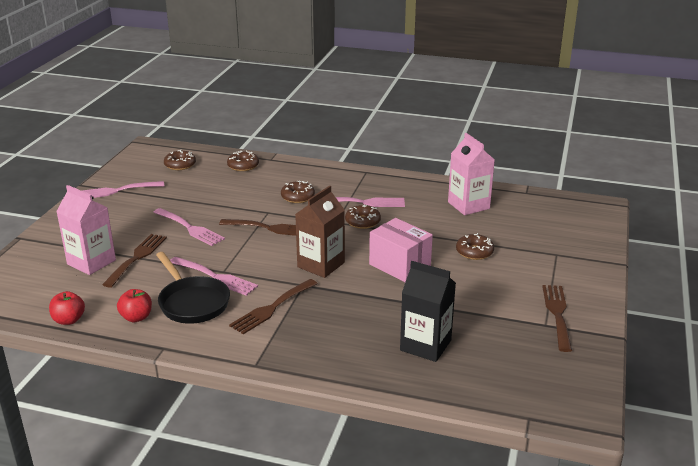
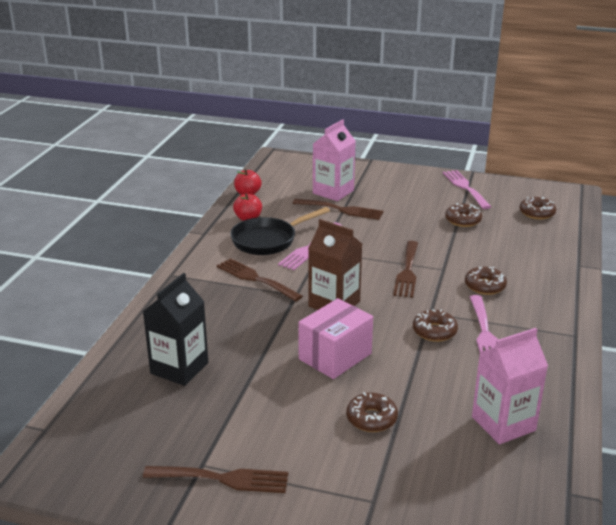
camera: 90 degrees right, 0 degrees up
pink fork [153,208,225,246] -> none
brown donut [227,151,259,171] -> brown donut moved to [445,203,482,227]

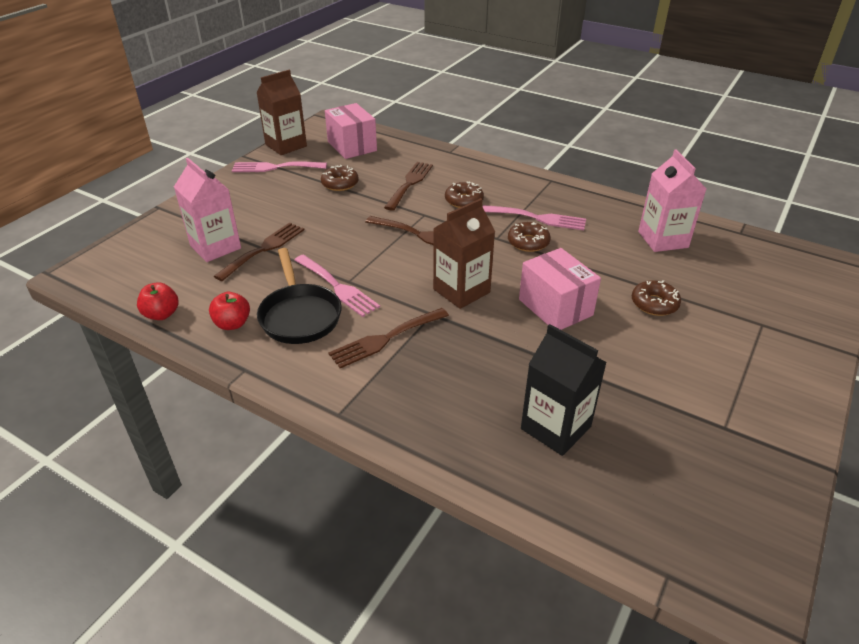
camera: 75 degrees left, 10 degrees up
brown fork [143,466,288,493] -> brown fork moved to [384,162,433,211]
brown donut [519,197,556,220] -> pink box [325,103,377,159]
none -> brown carton [256,70,307,155]

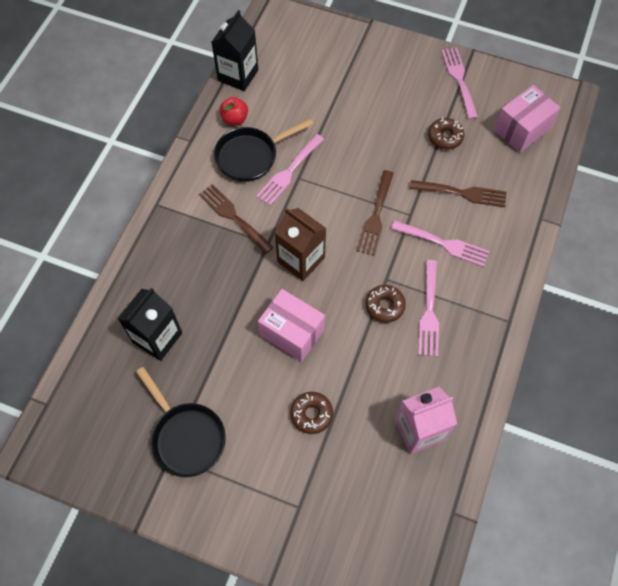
camera: 80 degrees right, 25 degrees up
red apple [137,282,178,320] -> black carton [211,10,258,91]
pink carton [174,158,241,262] -> none
brown fork [214,223,305,281] -> none
brown carton [256,70,307,155] -> none
brown donut [445,181,484,208] -> pink fork [391,220,489,267]
pink box [519,248,601,330] -> pink box turned 75 degrees clockwise [258,289,325,362]
none -> black pan [136,367,226,477]

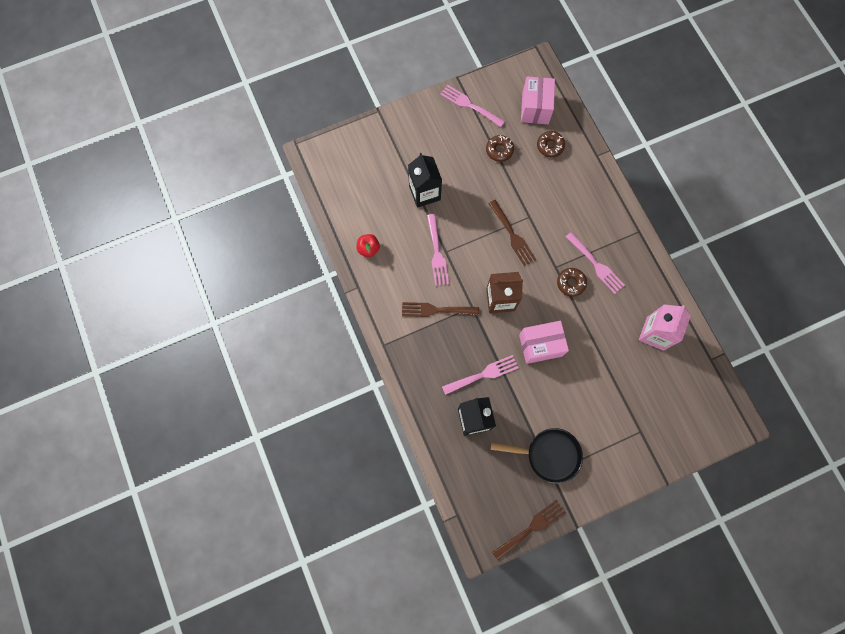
camera: 45 degrees left, 10 degrees up
black carton [211,10,258,91] -> black carton moved to [408,153,442,208]
black pan [214,119,313,182] -> none
brown donut [291,392,333,434] -> brown donut moved to [537,131,565,157]
pink fork [391,220,489,267] -> pink fork moved to [442,355,518,395]
brown fork [410,180,507,207] -> brown fork moved to [492,500,566,560]

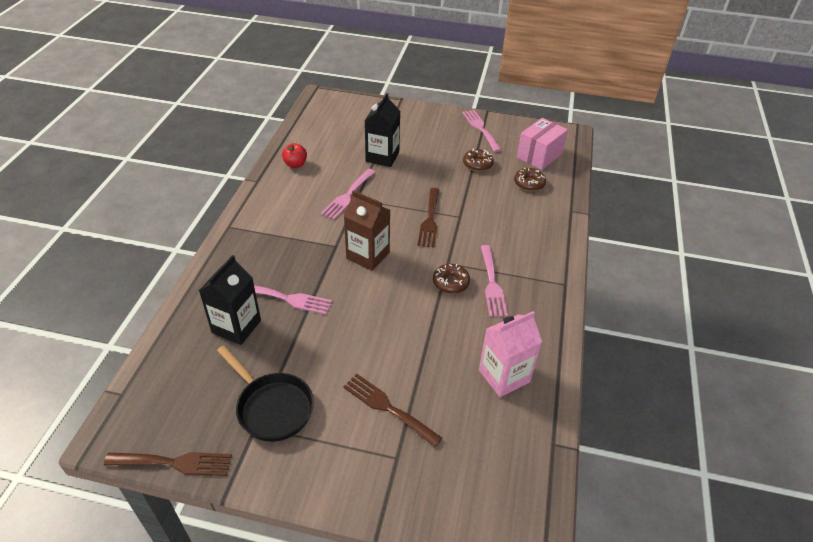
camera: 35 degrees right, 30 degrees down
brown fork [402,302,479,317] -> brown fork moved to [343,374,442,447]
pink box [519,321,569,364] -> none

